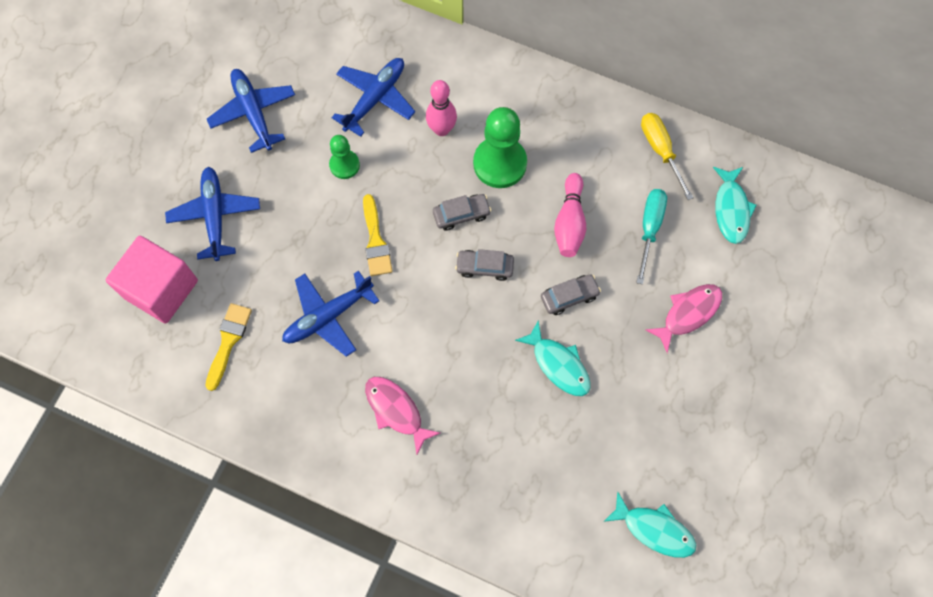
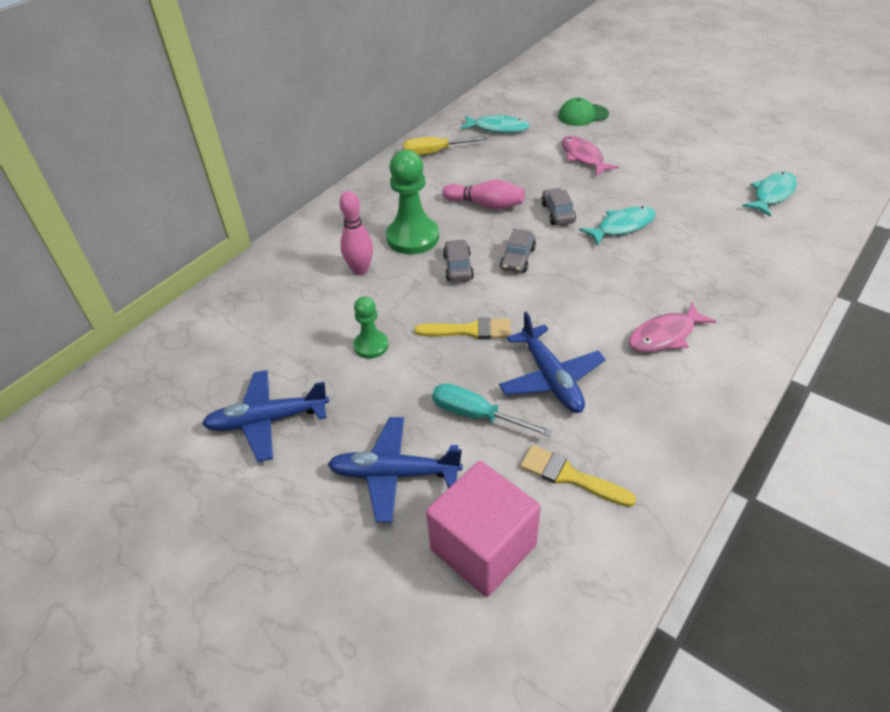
camera: 75 degrees left, 25 degrees down
blue plane [332,58,415,137] -> none
turquoise screwdriver [636,189,667,284] -> turquoise screwdriver moved to [432,383,553,437]
none -> green cap [558,98,609,126]

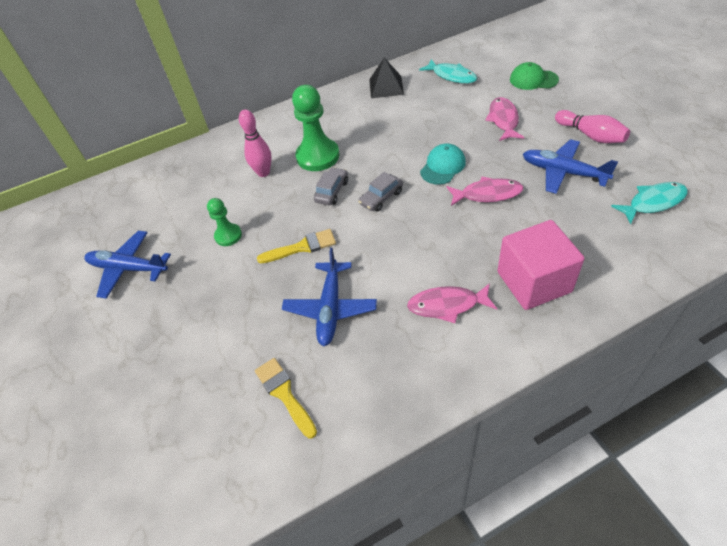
camera: 30 degrees right, 5 degrees up
blue plane [327,417,463,523] -> blue plane moved to [523,139,618,194]
yellow screwdriver [403,136,487,155] -> black pyramid [369,57,404,98]
yellow brush [414,317,511,340] -> yellow brush turned 45 degrees counterclockwise [257,229,336,263]
pink cube [426,461,541,597] -> pink cube moved to [497,220,584,310]
turquoise screwdriver [432,383,553,437] -> none
pink bowling pin [442,180,525,210] -> pink bowling pin moved to [555,110,630,143]
grey car [541,188,576,225] -> turquoise cap [420,143,466,185]
turquoise fish [579,206,656,246] -> pink fish [447,177,523,206]

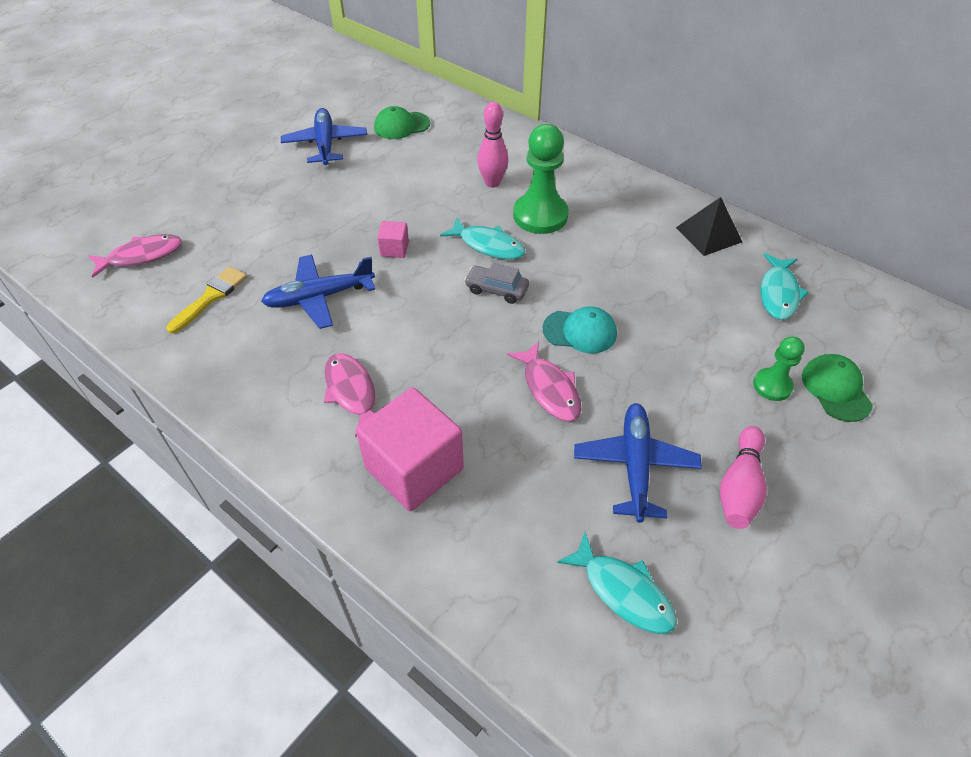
camera: 60 degrees right, 0 degrees up
green pawn [207,198,242,246] -> green pawn moved to [753,336,805,401]
yellow brush [257,229,336,263] -> pink cube [377,221,409,258]
grey car [314,167,348,205] -> turquoise fish [440,217,525,260]
pink fish [485,97,525,141] -> pink fish moved to [88,234,182,278]
none -> green cap [374,106,430,139]

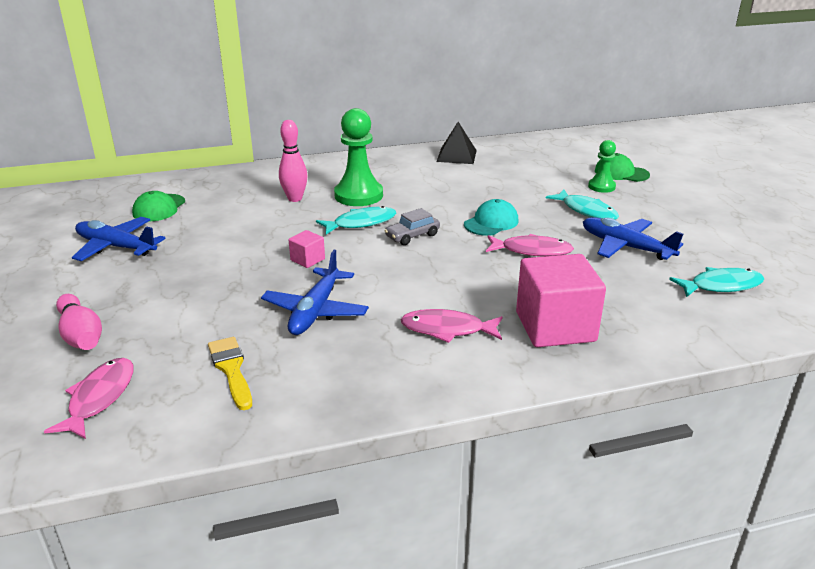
camera: 55 degrees left, 20 degrees down
pink bowling pin [720,426,767,529] -> pink bowling pin moved to [56,294,102,350]
turquoise fish [760,253,808,320] -> turquoise fish moved to [546,189,619,220]

